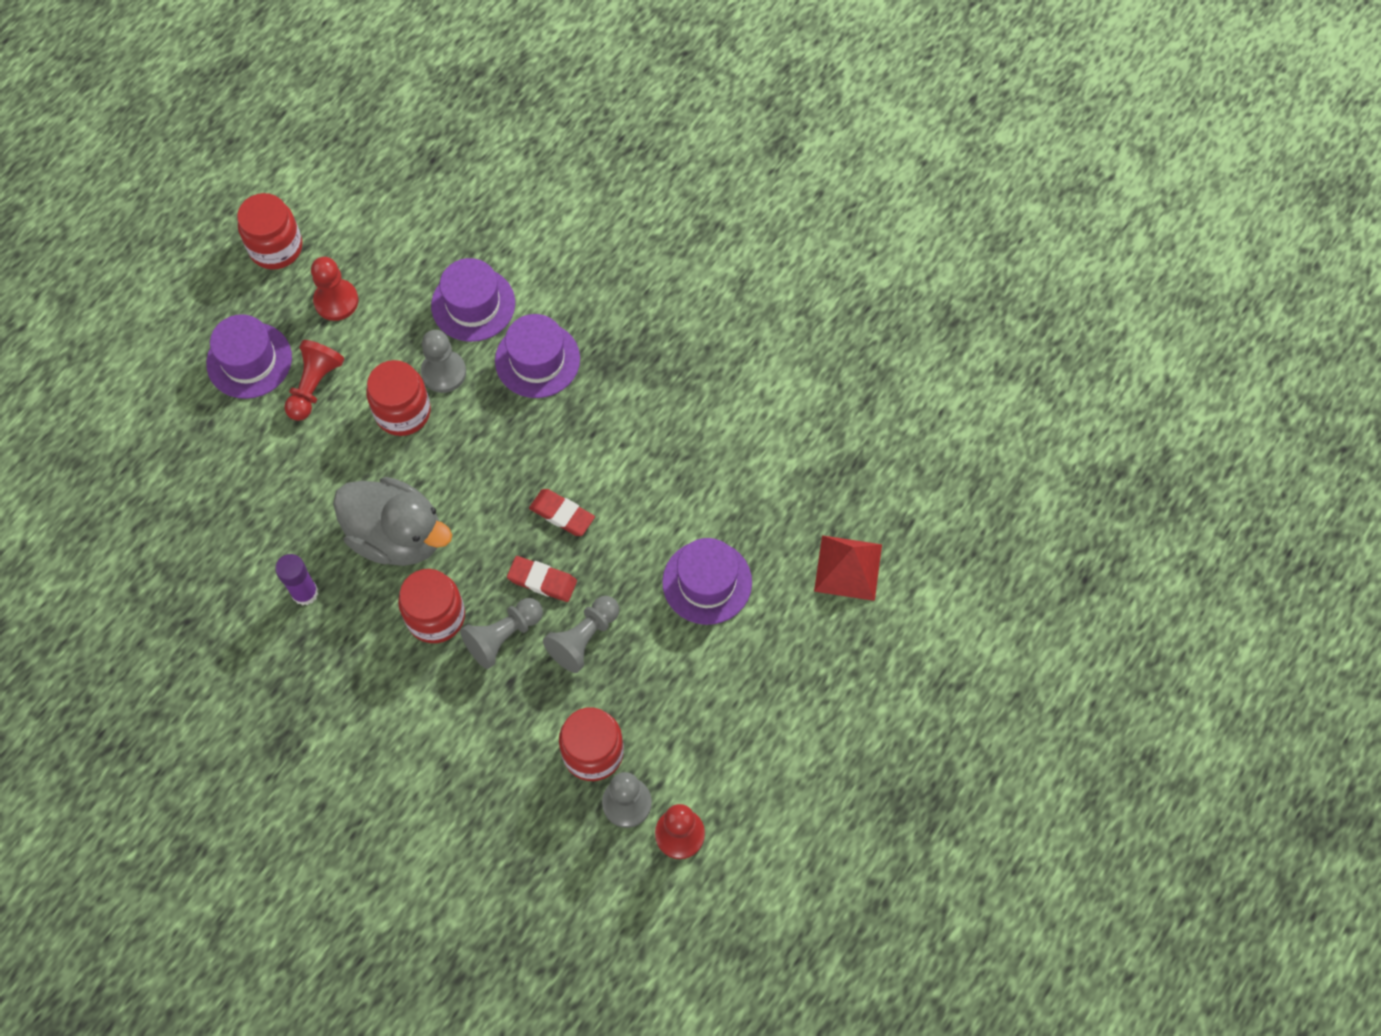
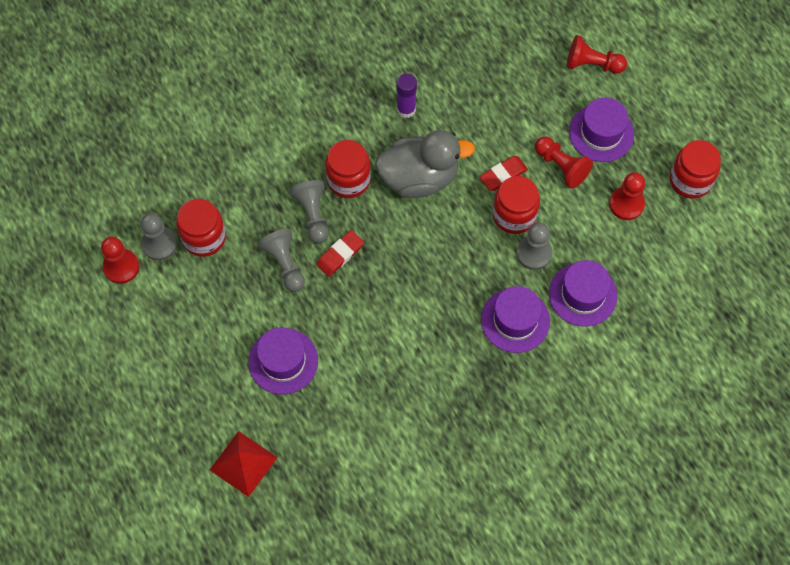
camera: 115 degrees right, 0 degrees up
grey duck [333,477,452,566] -> grey duck turned 150 degrees counterclockwise [375,130,475,198]
red eraser [529,489,595,536] -> red eraser moved to [479,156,528,191]
none -> red pawn [567,35,627,74]

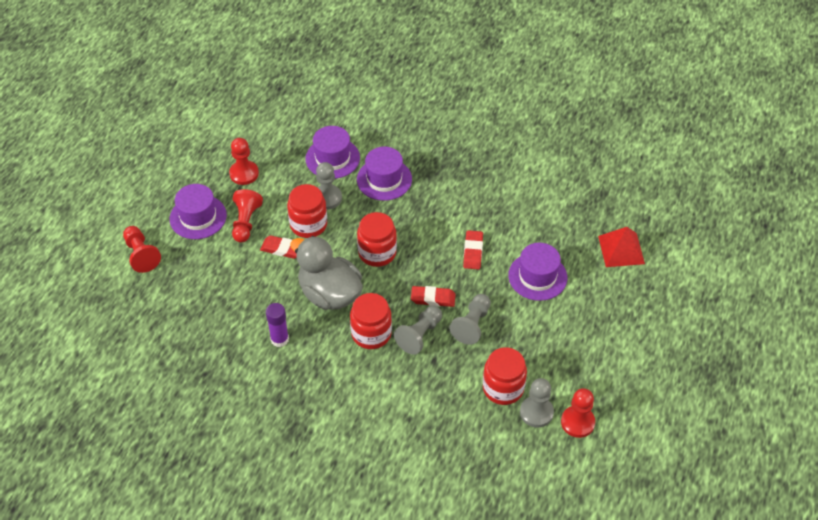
camera: 130 degrees left, 15 degrees down
red jar [670,140,721,199] -> red jar moved to [357,212,397,267]
none -> red eraser [463,230,483,269]

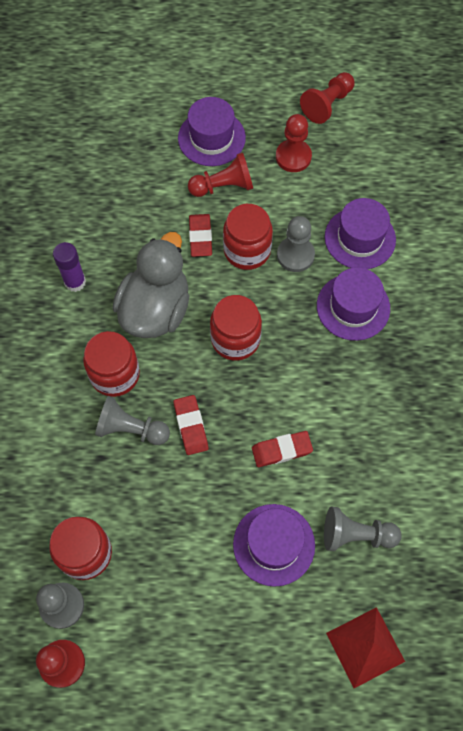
camera: 70 degrees right, 15 degrees up
red pawn [123,226,161,273] -> red pawn moved to [300,72,354,124]
grey pawn [449,294,491,345] -> grey pawn moved to [324,507,402,551]

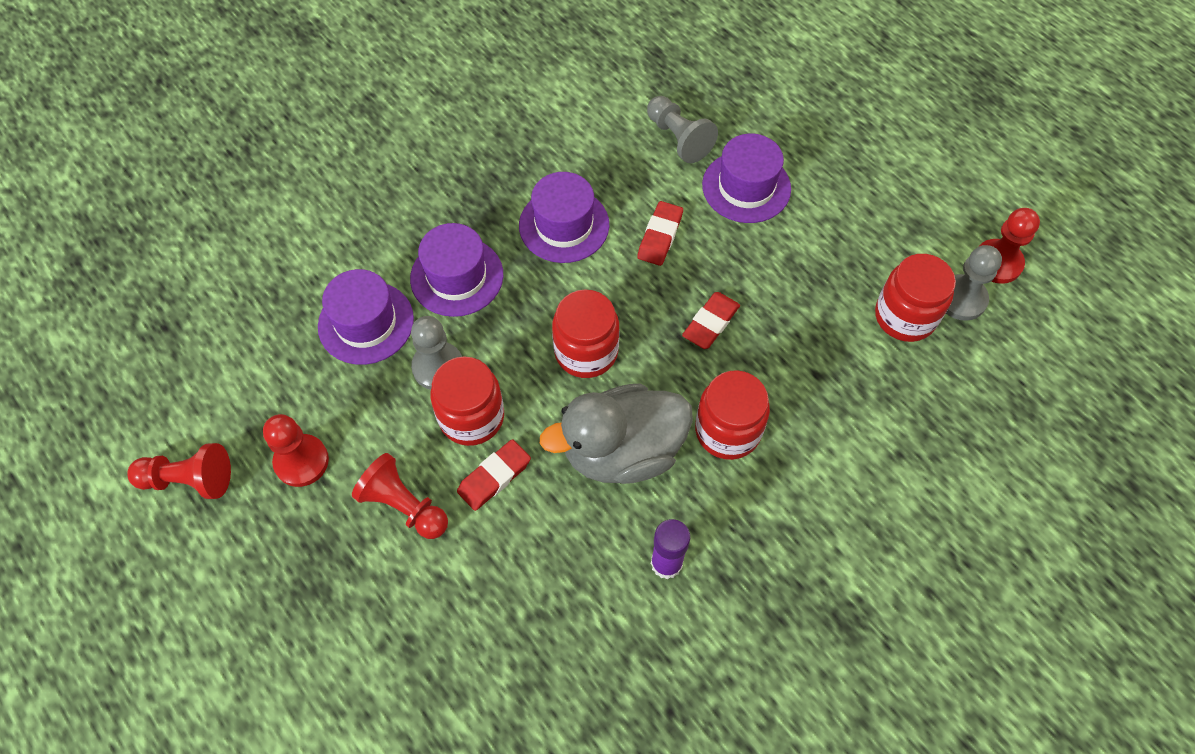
camera: 130 degrees left, 5 degrees down
grey pawn [95,396,170,445] -> none
purple hat [178,97,246,166] -> purple hat moved to [519,172,609,263]
red eraser [252,431,313,467] -> red eraser turned 75 degrees clockwise [637,201,683,266]
red pyramid [326,607,405,688] -> none

